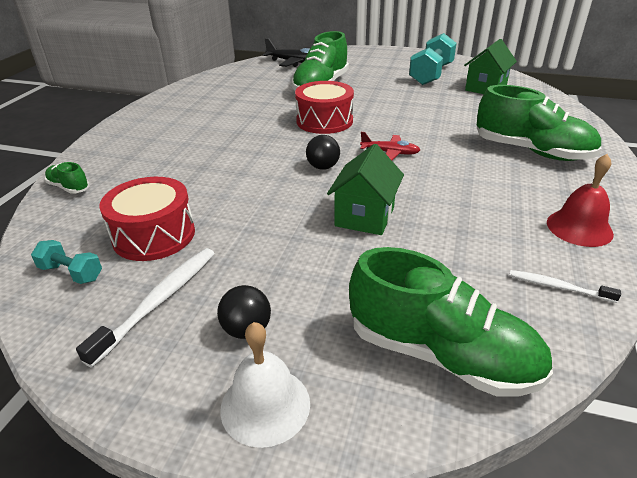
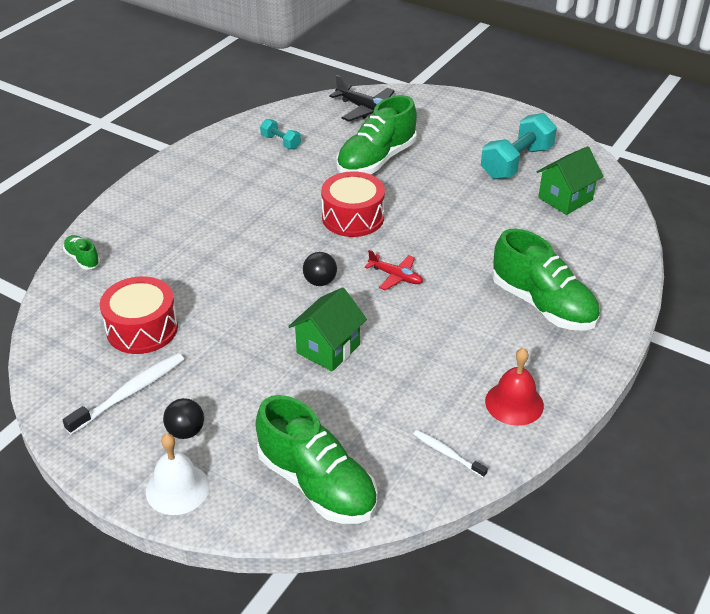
camera: 15 degrees right, 5 degrees up
turquoise dumbbell [31,240,102,284] -> turquoise dumbbell moved to [260,119,301,149]

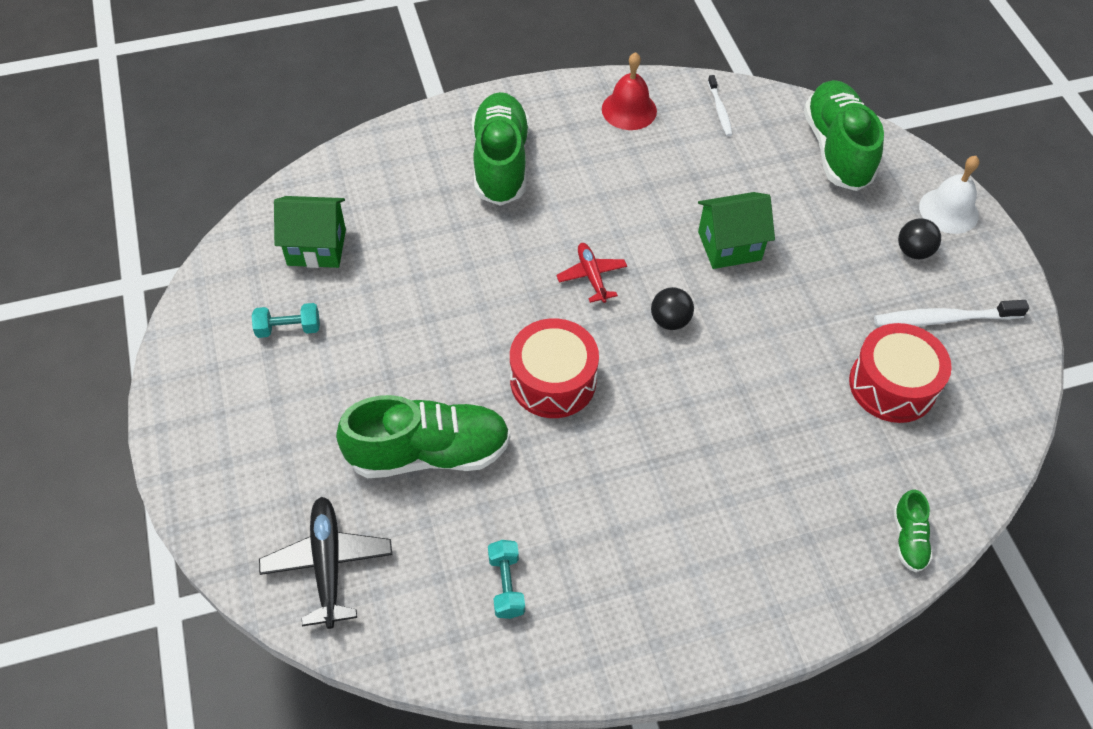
camera: 140 degrees left, 15 degrees up
turquoise dumbbell [481,113,557,179] -> turquoise dumbbell [252,303,320,338], size x0.51

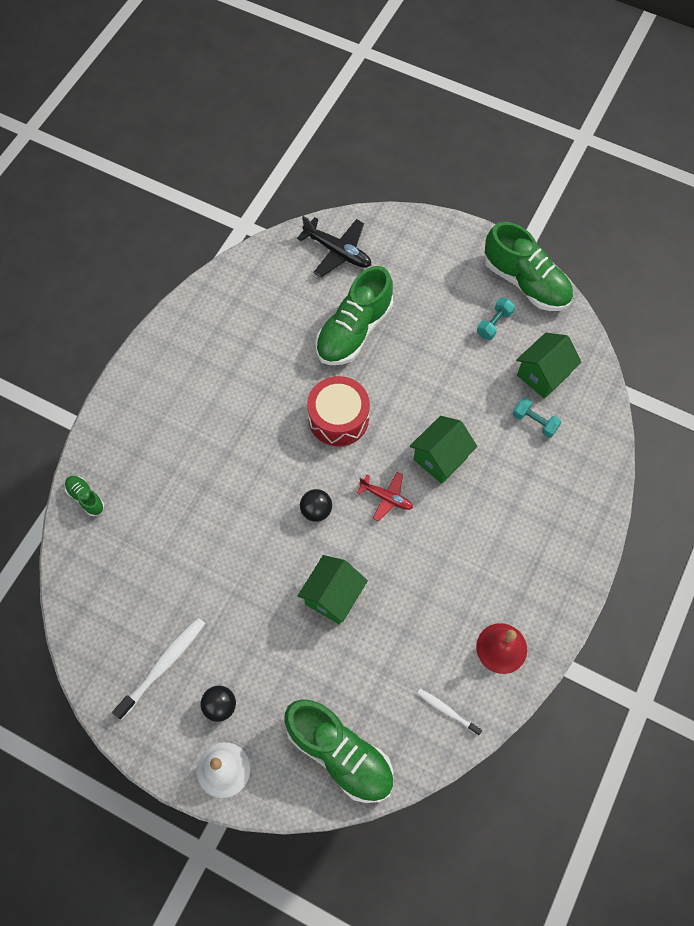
camera: 135 degrees right, 10 degrees up
green shoe [472,92,529,206] -> green shoe moved to [484,222,573,311]
turquoise dumbbell [488,540,525,619] -> turquoise dumbbell moved to [513,398,561,438]
red drum [849,323,952,423] -> none
none -> green house [410,416,477,484]

